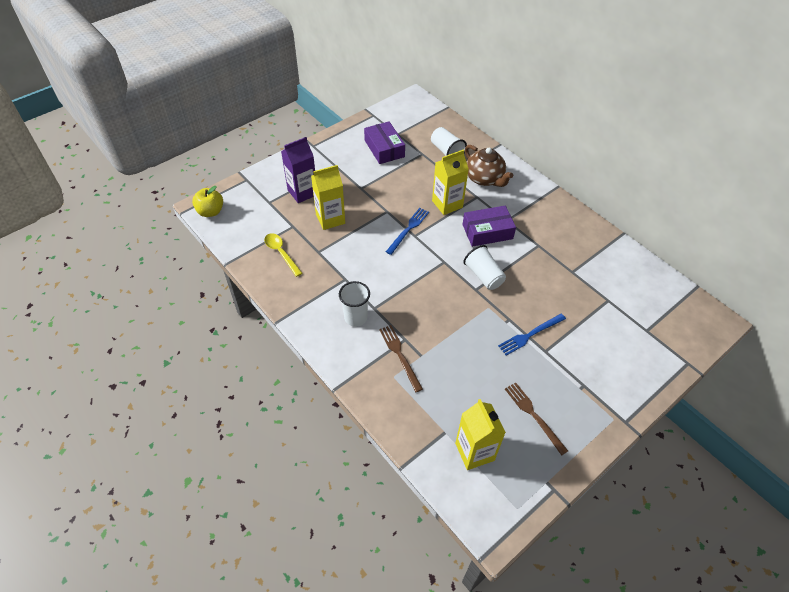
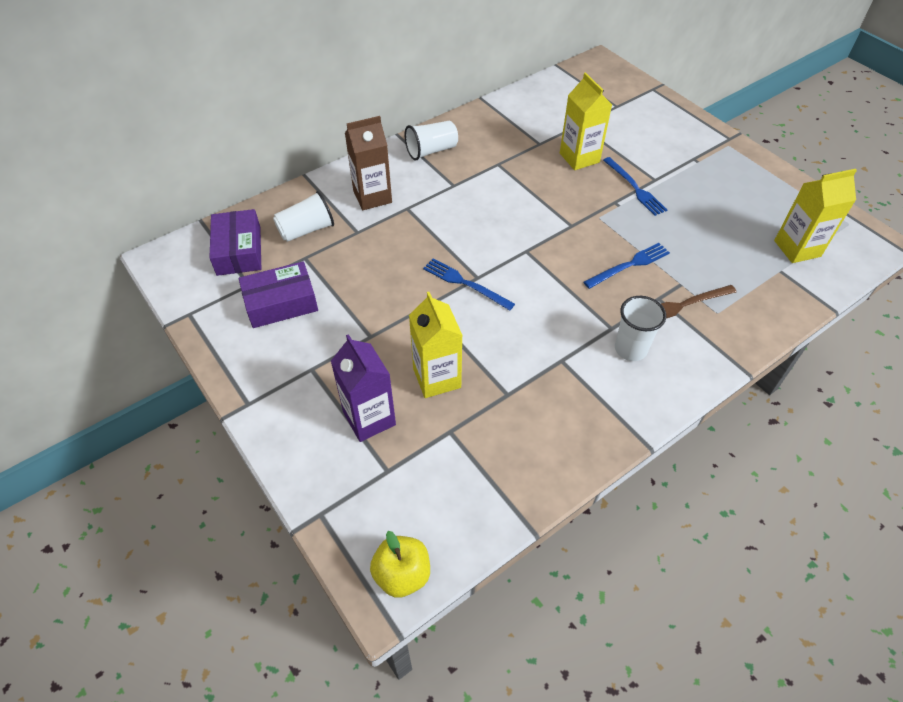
camera: 85 degrees left, 0 degrees up
yellow spoon [264,233,302,277] -> none
yellow carton [432,149,469,215] -> yellow carton moved to [560,72,612,170]
purple box [462,206,516,247] -> purple box moved to [209,209,261,276]
white cup [463,245,506,290] -> white cup moved to [404,121,458,161]
brown teapot [465,145,513,187] -> brown carton [345,116,392,210]
brown fork [505,382,568,456] -> none
none -> blue fork [584,243,670,289]

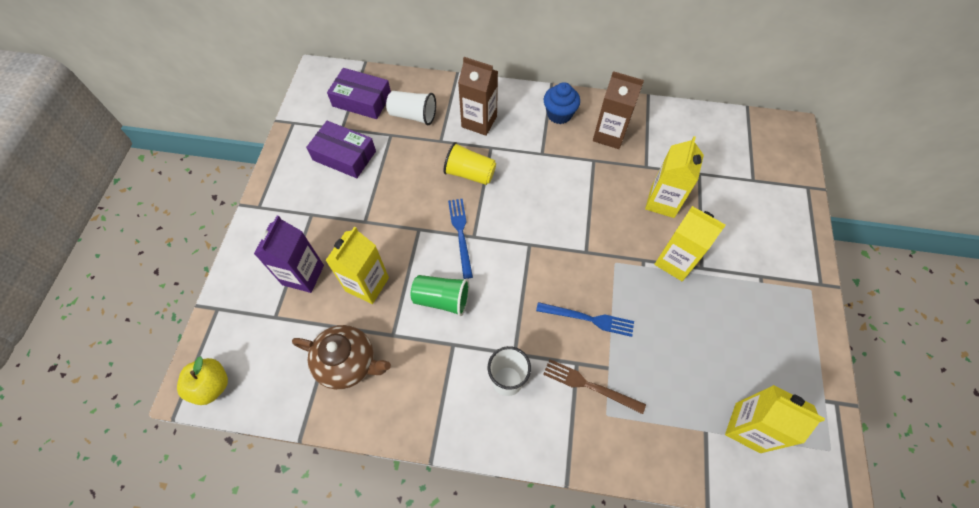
camera: 45 degrees right, 10 degrees up
purple box [209,209,261,276] -> purple box turned 75 degrees clockwise [327,68,391,119]
white cup [404,121,458,161] -> blue cupcake [544,82,580,124]
blue fork [603,157,667,216] -> yellow carton [654,206,726,281]
none -> brown teapot [292,325,391,390]
none -> green cup [411,275,469,316]
none -> yellow cup [443,142,496,185]
none -> brown carton [593,71,644,149]

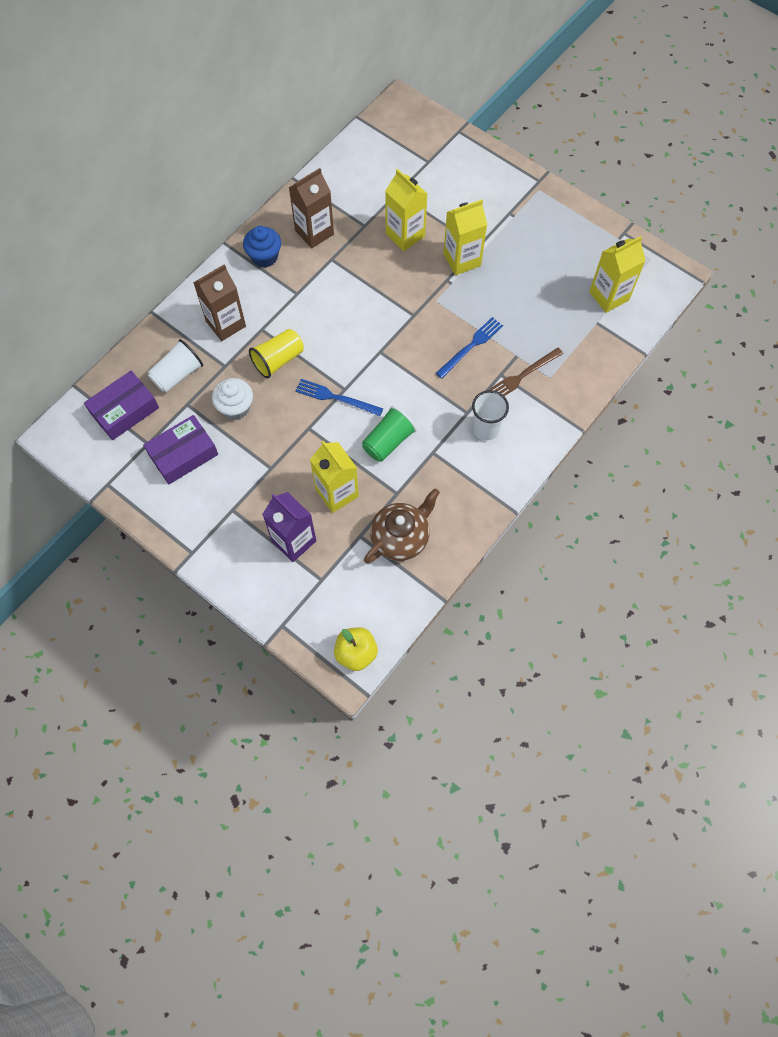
camera: 60 degrees left, 5 degrees up
none -> white cupcake [212,378,253,420]

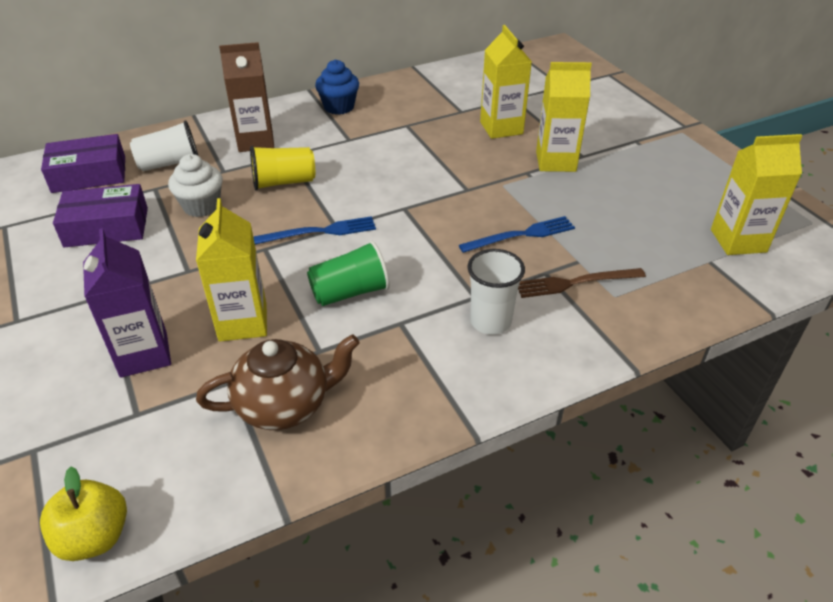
camera: 25 degrees right, 25 degrees down
brown carton [289,168,334,248] -> none
blue fork [296,379,383,416] -> blue fork turned 120 degrees clockwise [253,216,376,245]

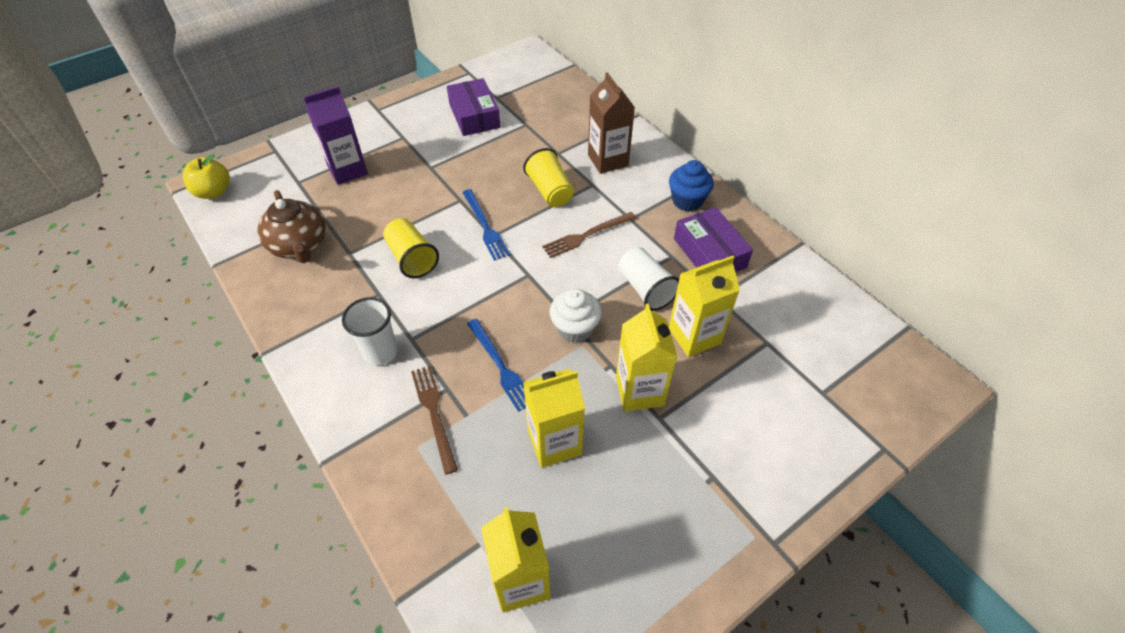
camera: 80 degrees right, 10 degrees up
purple box [41,134,125,193] -> purple box moved to [674,207,753,272]
white cup [130,120,198,171] -> white cup moved to [618,247,679,311]
white cupcake [168,154,223,217] -> white cupcake moved to [550,289,602,343]
yellow carton [196,198,267,342] -> yellow carton moved to [523,369,585,468]
green cup [307,241,390,306] -> yellow cup [383,218,439,278]
none -> brown fork [542,212,636,258]

